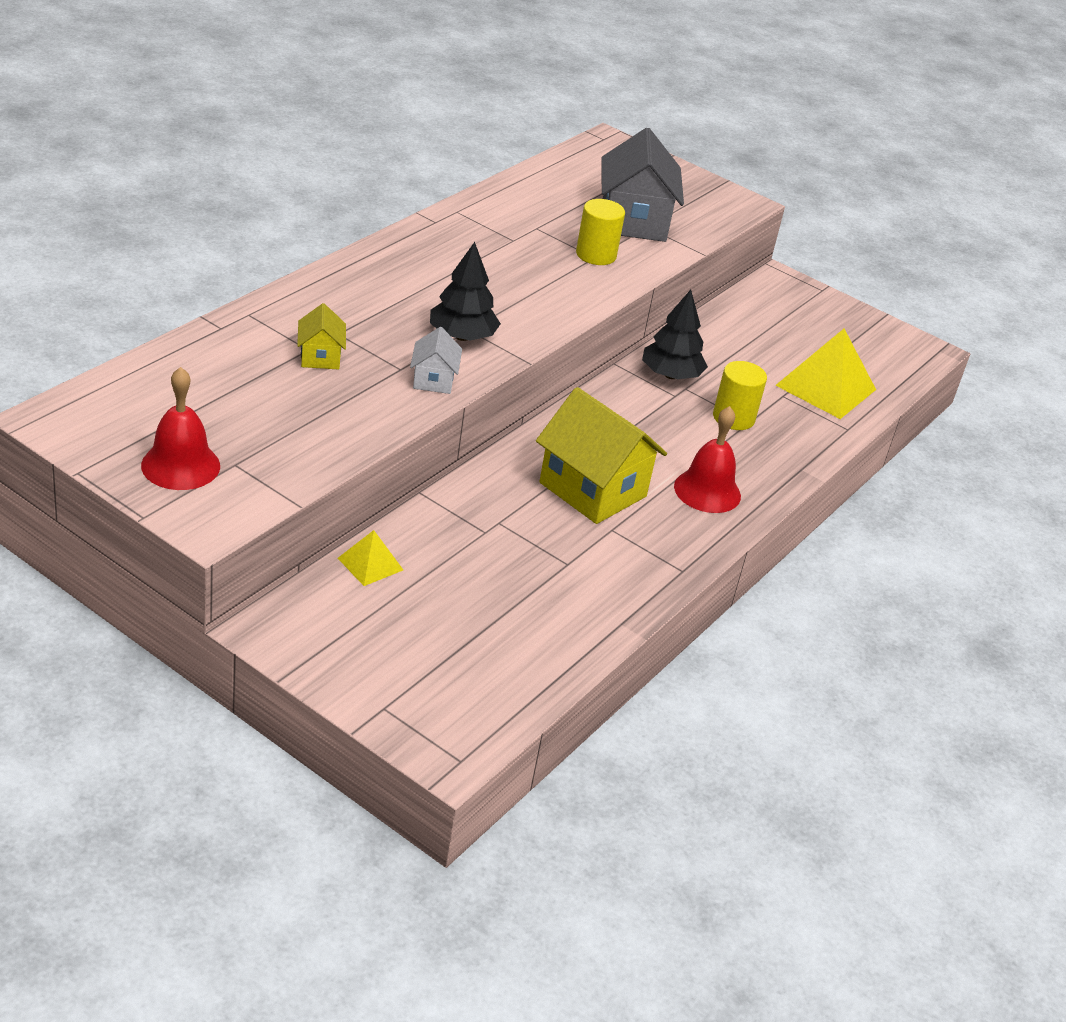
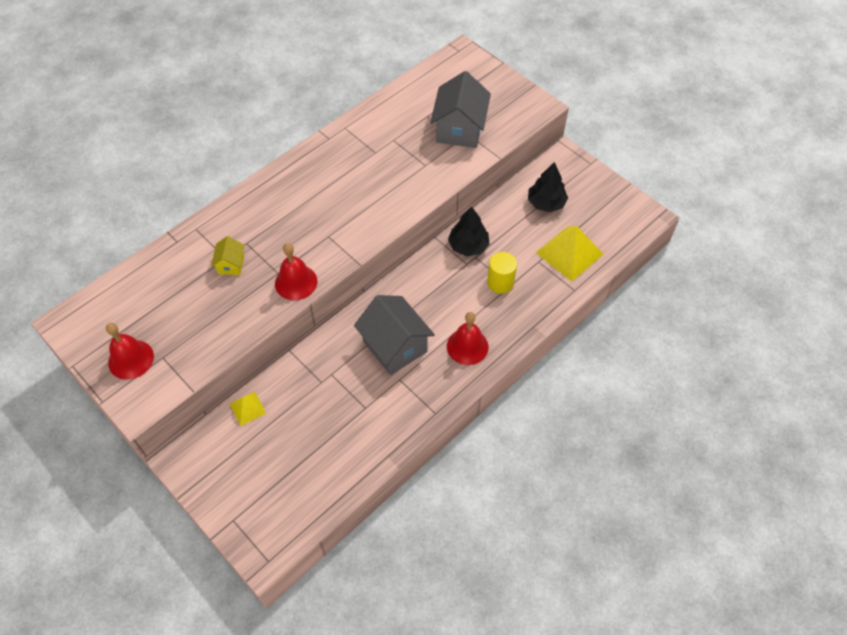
camera: 15 degrees right, 20 degrees up
white house [410,327,462,394] -> red bell [275,243,317,300]
black tree [430,242,501,341] -> black tree moved to [528,162,568,212]
yellow house [536,387,667,524] -> grey house [354,295,435,375]
yellow cylinder [576,199,625,265] -> none

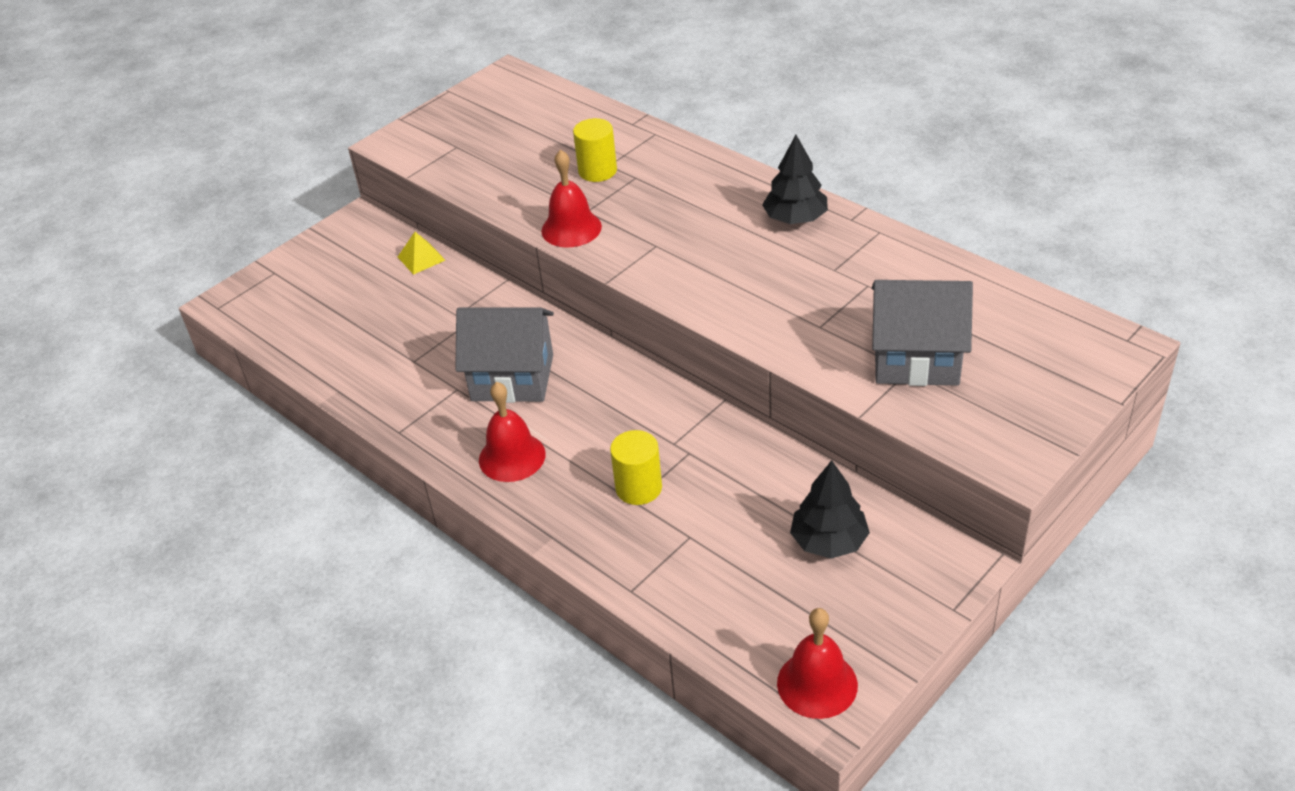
camera: 90 degrees right, 15 degrees down
red bell [106,323,154,380] -> red bell moved to [777,608,858,719]
yellow house [211,236,245,275] -> yellow cylinder [573,118,617,182]
grey house [354,295,435,375] -> grey house turned 45 degrees clockwise [455,308,554,403]
black tree [448,206,490,256] -> black tree moved to [762,135,828,224]
yellow pyramid [536,226,603,282] -> none

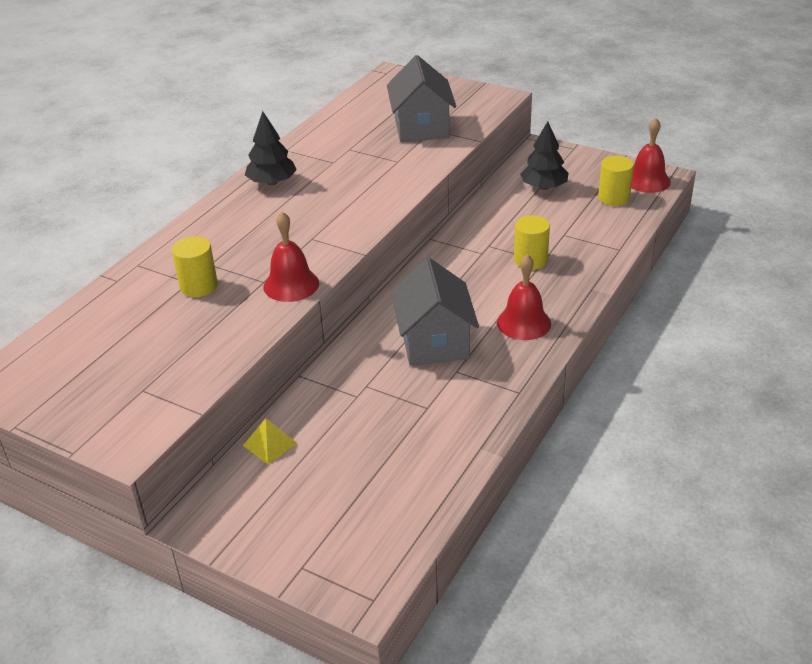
camera: 105 degrees left, 5 degrees down
none -> yellow cylinder [598,156,634,206]

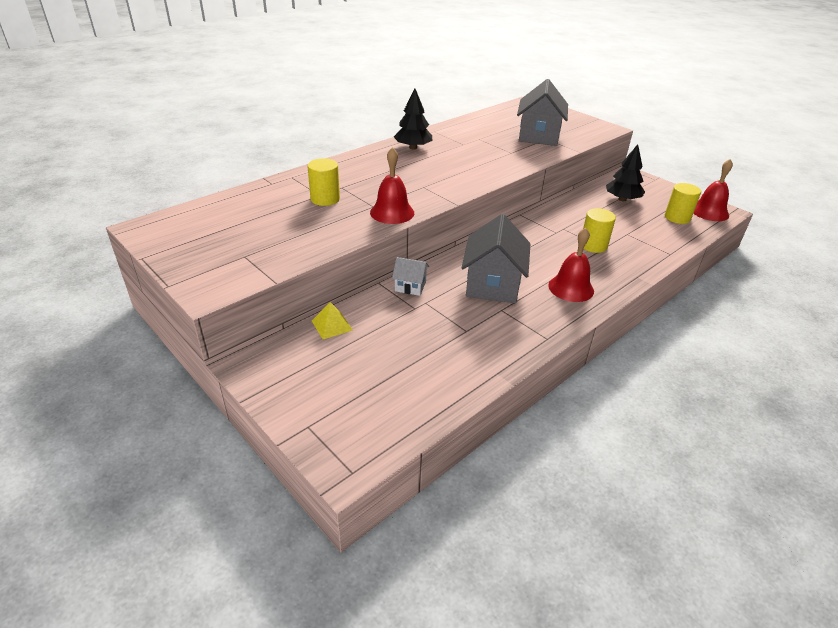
camera: 15 degrees right, 0 degrees up
none -> white house [392,257,429,296]

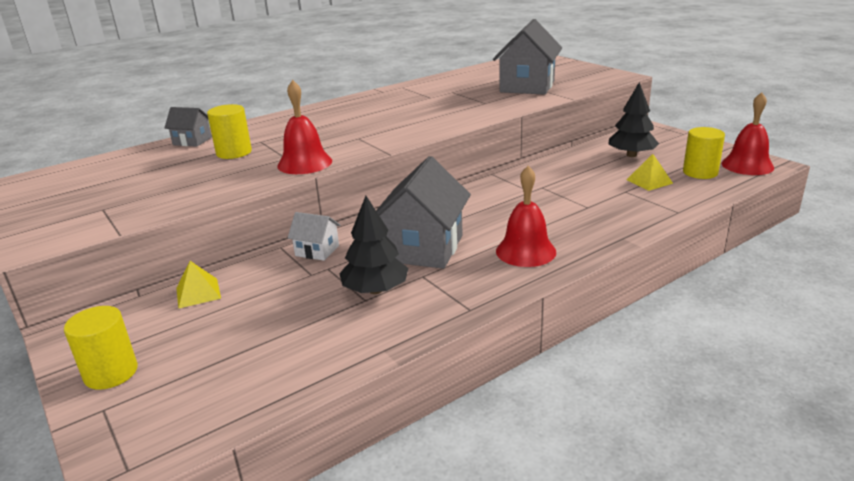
camera: 10 degrees right, 10 degrees down
black tree [394,88,433,150] -> black tree moved to [339,196,409,294]
yellow cylinder [583,208,616,253] -> yellow cylinder moved to [64,306,138,390]
none -> grey house [165,107,212,147]
none -> yellow pyramid [627,154,673,191]

